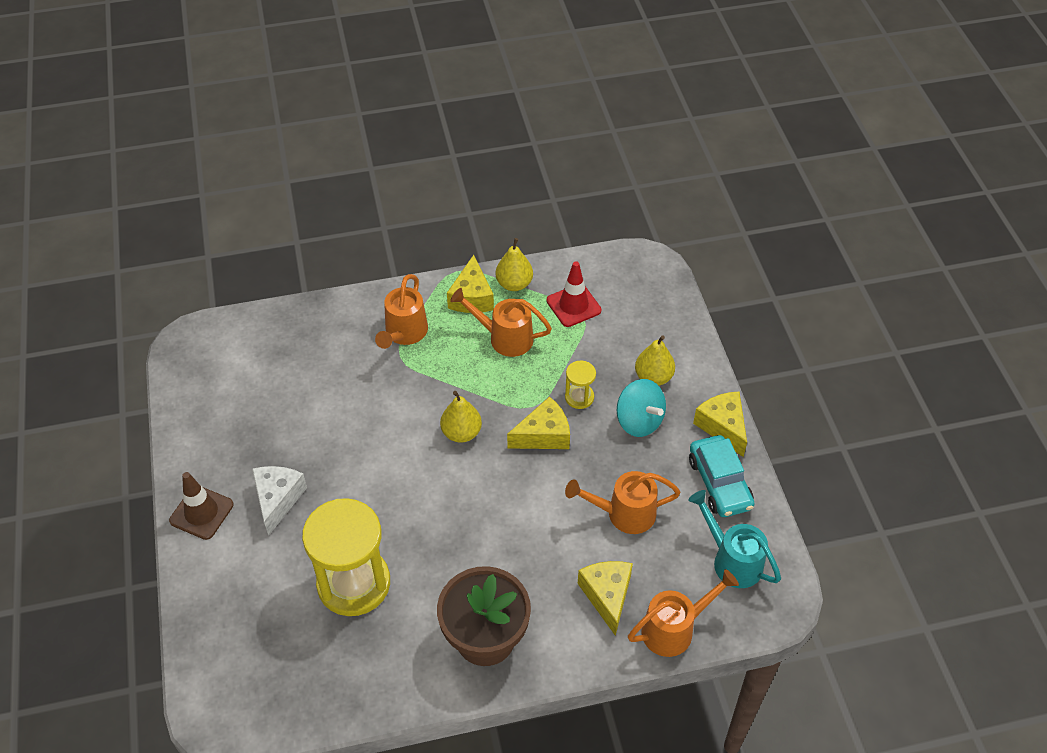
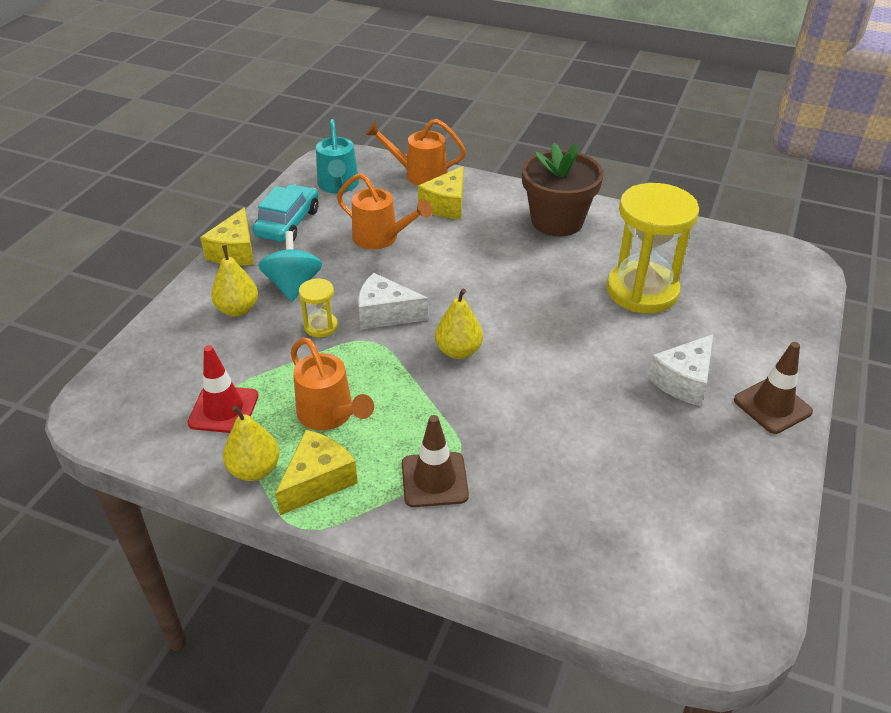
camera: 145 degrees left, 10 degrees down
orange watering can [375,274,428,349] -> brown traffic cone [402,415,469,507]
yellow cheese [507,396,570,449] -> white cheese [358,273,428,329]

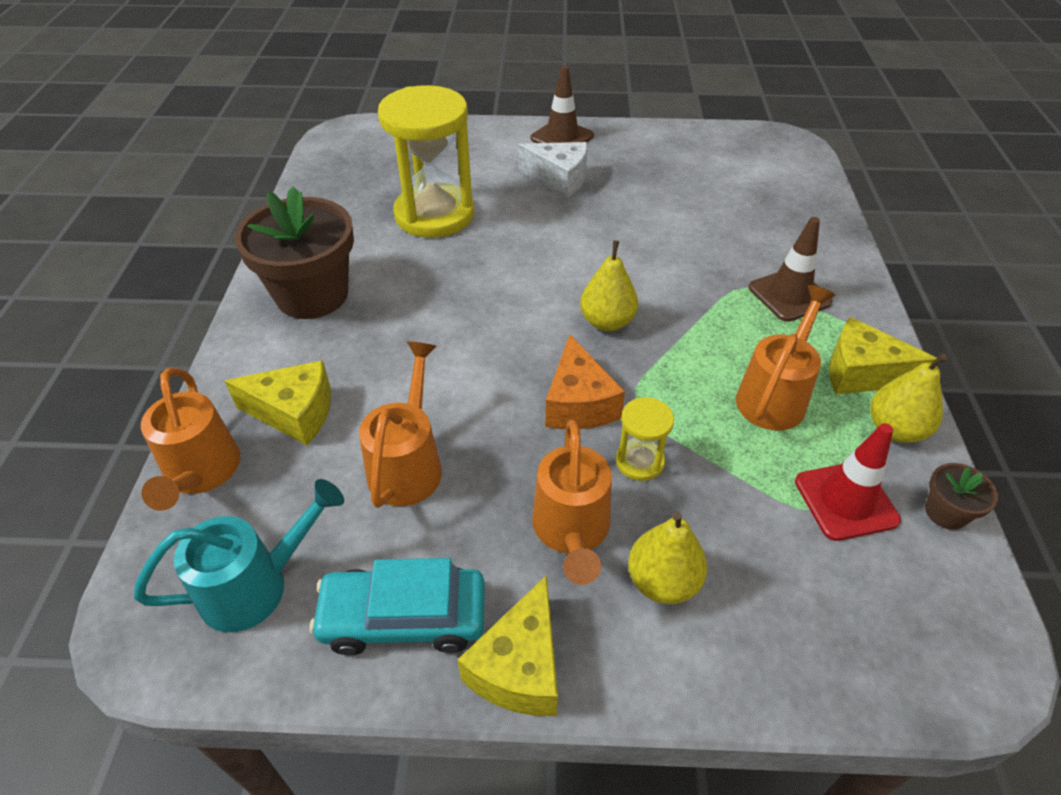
camera: 110 degrees left, 5 degrees up
yellow cheese [200,207,254,265] -> yellow cheese turned 120 degrees clockwise [458,575,558,716]
turquoise spinning top [258,231,322,302] -> orange watering can [532,420,612,585]
white cheese [358,273,428,329] -> orange cheese [545,334,625,429]
none -> brown flower pot [925,463,998,530]

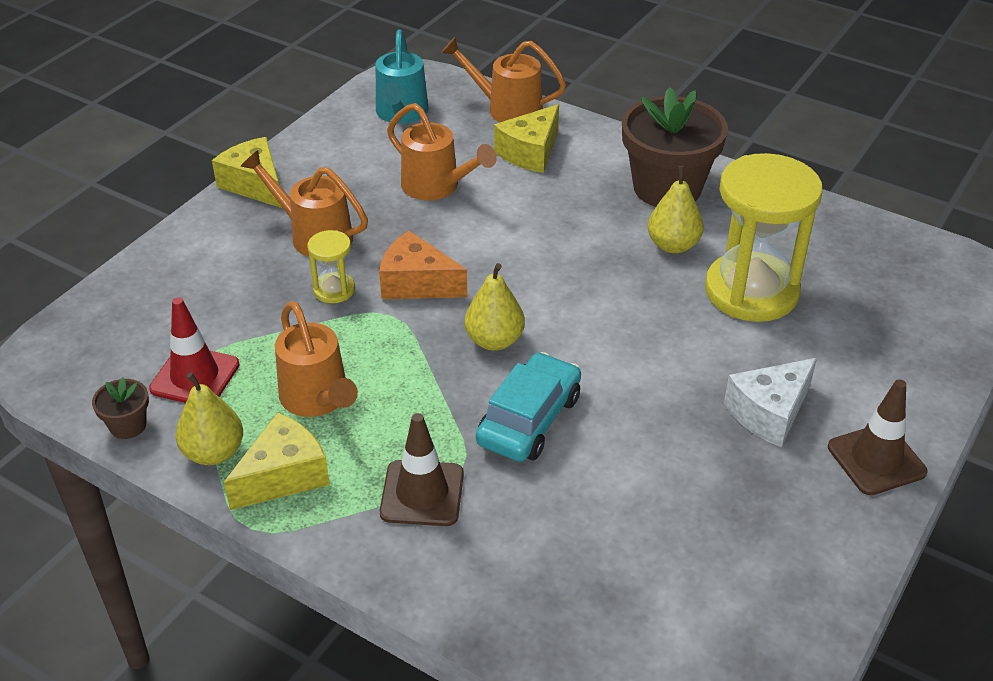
camera: 120 degrees right, 5 degrees down
turquoise car [310,558,485,655] -> turquoise car moved to [476,352,581,462]
yellow pear [628,512,707,604] -> yellow pear moved to [648,166,704,254]

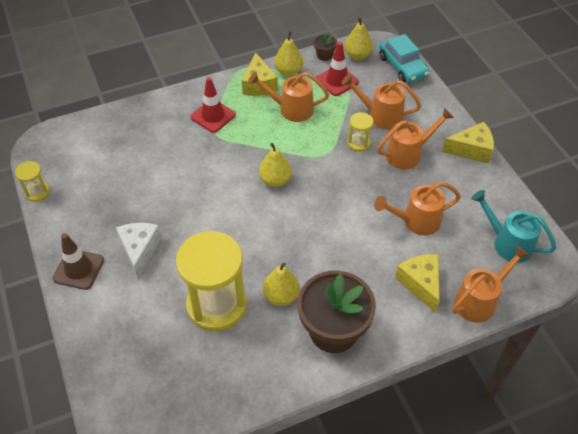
camera: 125 degrees right, 10 degrees up
orange cheese [379,231,467,299] -> none
brown traffic cone [380,413,464,526] -> red traffic cone [190,77,236,133]
turquoise car [476,352,581,462] -> turquoise car moved to [379,34,429,83]
none -> yellow hourglass [15,161,50,202]
none -> orange watering can [341,74,421,129]
none -> yellow pear [344,17,373,60]

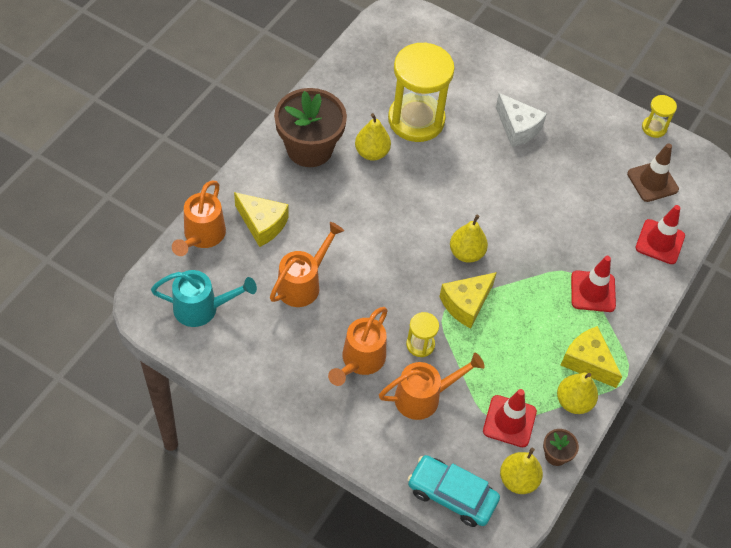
camera: 140 degrees right, 5 degrees up
brown traffic cone [53,233,104,290] -> brown traffic cone moved to [627,143,679,202]
orange watering can [248,72,329,122] -> none
yellow cheese [442,122,494,163] -> yellow cheese moved to [439,272,497,328]
none -> red traffic cone [636,205,685,264]

